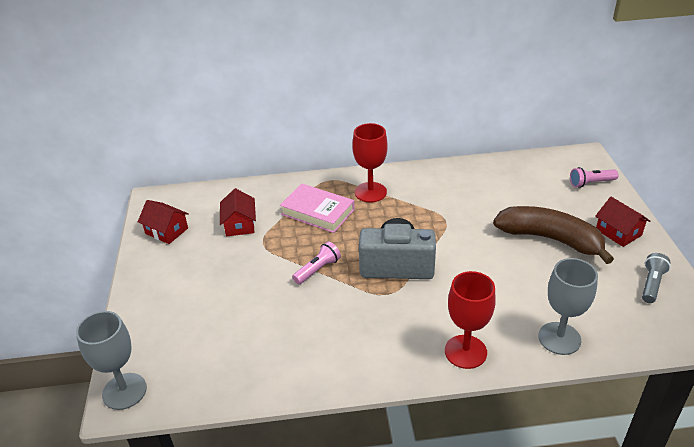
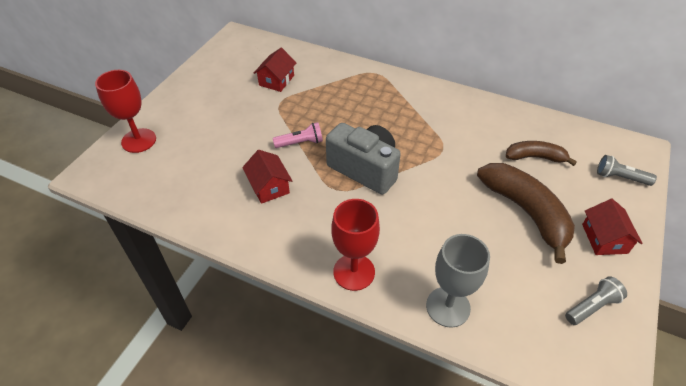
camera: 30 degrees right, 10 degrees up
grey goblet [76,311,147,410] -> none
red house [138,200,189,244] -> red house moved to [242,150,292,204]
pink book [280,183,355,233] -> none
red goblet [352,123,387,202] -> red goblet moved to [95,70,156,153]
pink flashlight [570,167,618,188] -> grey flashlight [597,155,657,186]
none -> brown banana [506,141,577,166]

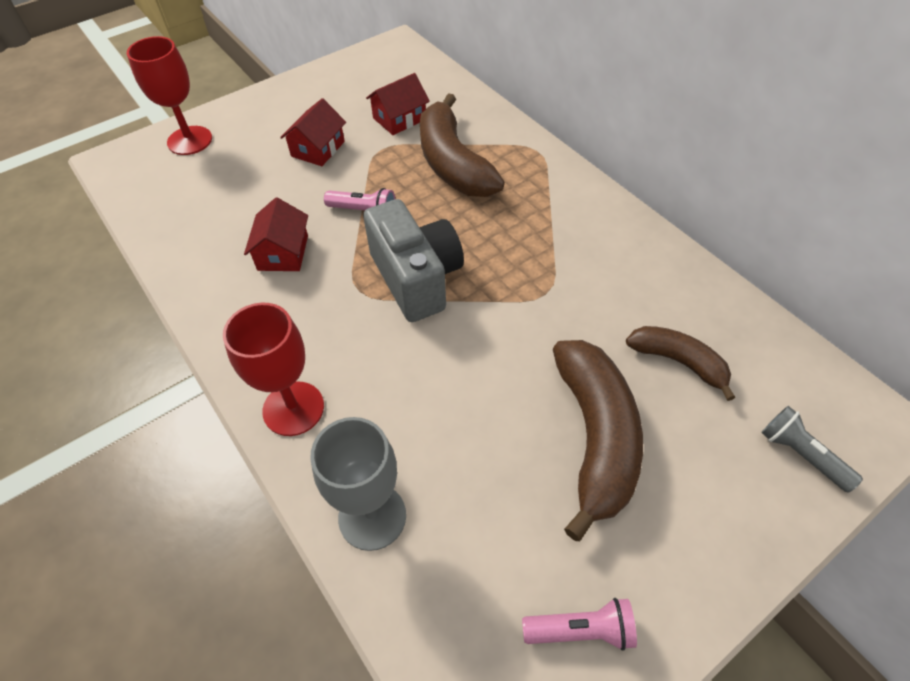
camera: 30 degrees right, 5 degrees up
grey flashlight [565,276,627,325] -> pink flashlight [522,598,637,651]
red house [582,199,643,255] -> red house moved to [280,98,346,166]
none -> brown banana [420,93,505,197]

